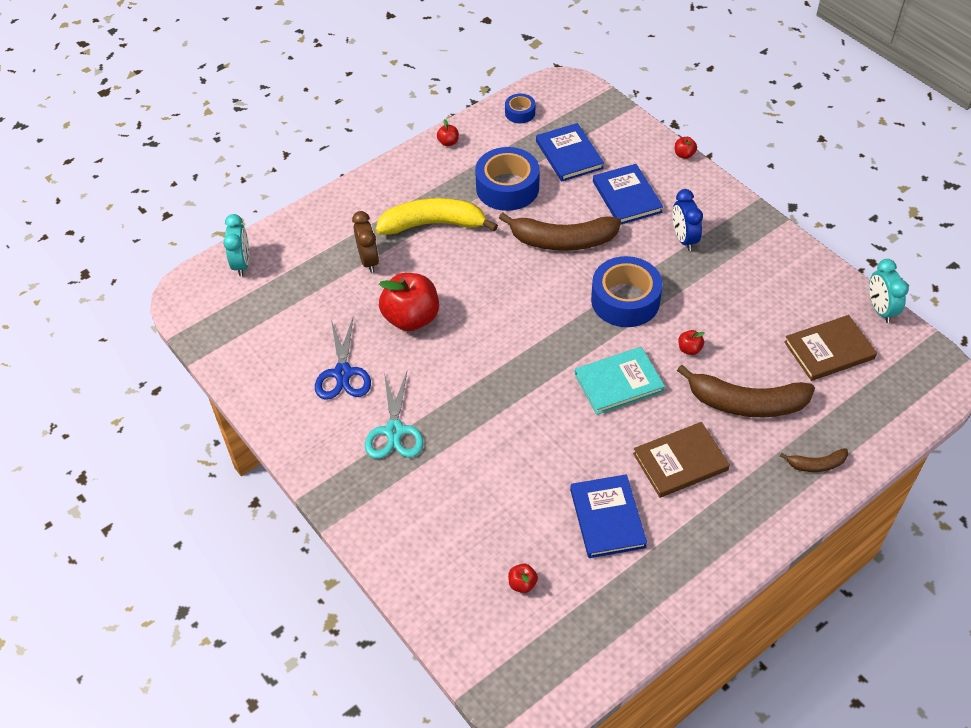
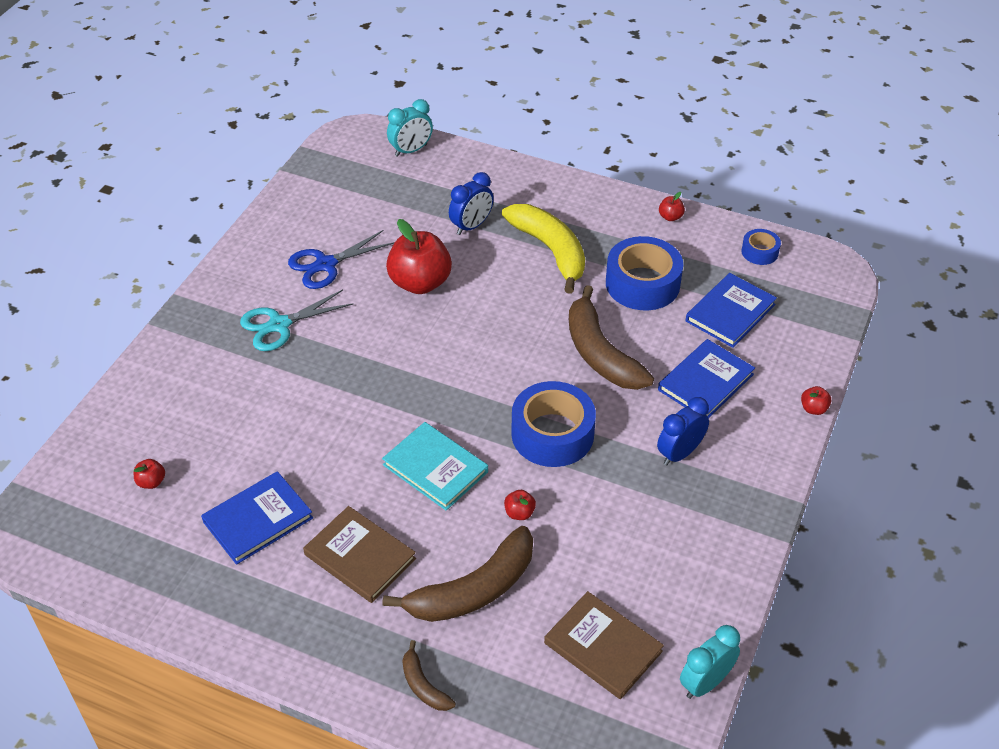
camera: 60 degrees right, 5 degrees down
brown clock [352,211,379,273] -> blue clock [449,172,494,235]
brown banana [677,365,815,417] -> brown banana turned 105 degrees counterclockwise [382,526,533,622]

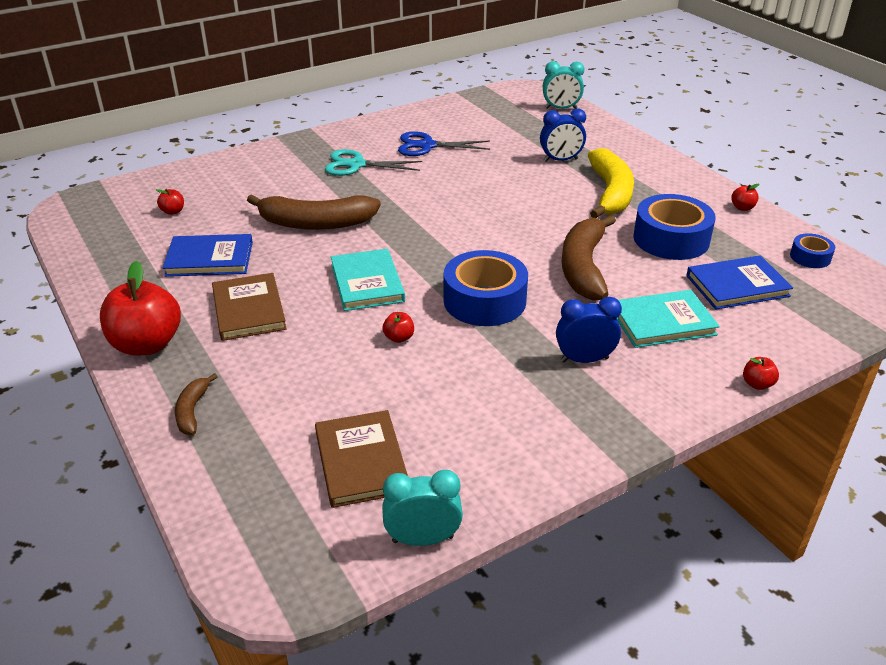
camera: 35 degrees right, 10 degrees down
brown banana [382,526,533,622] -> brown banana moved to [247,194,381,230]
red apple [386,219,452,294] -> red apple moved to [100,261,181,356]
blue book [658,339,755,418] -> turquoise book [617,290,720,348]

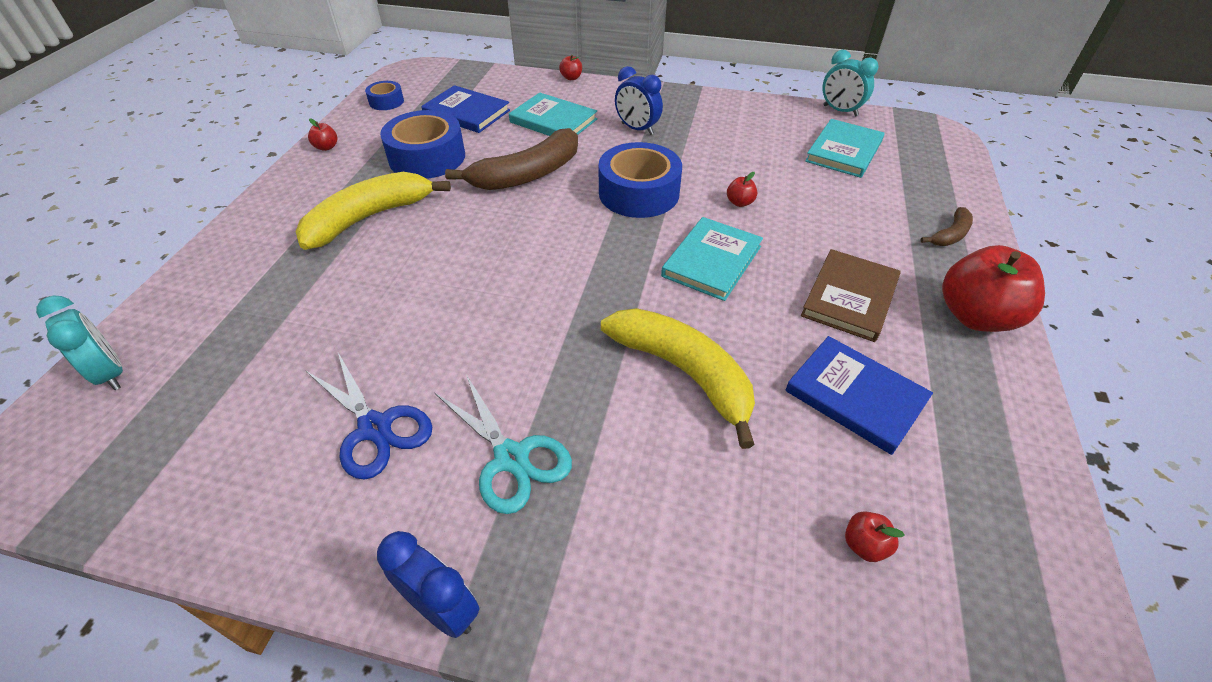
camera: 135 degrees left, 10 degrees up
brown banana [247,194,381,230] -> yellow banana [601,308,755,449]
brown book [315,410,408,508] -> turquoise book [805,119,885,178]
blue clock [540,109,586,162] -> blue clock moved to [377,531,479,638]

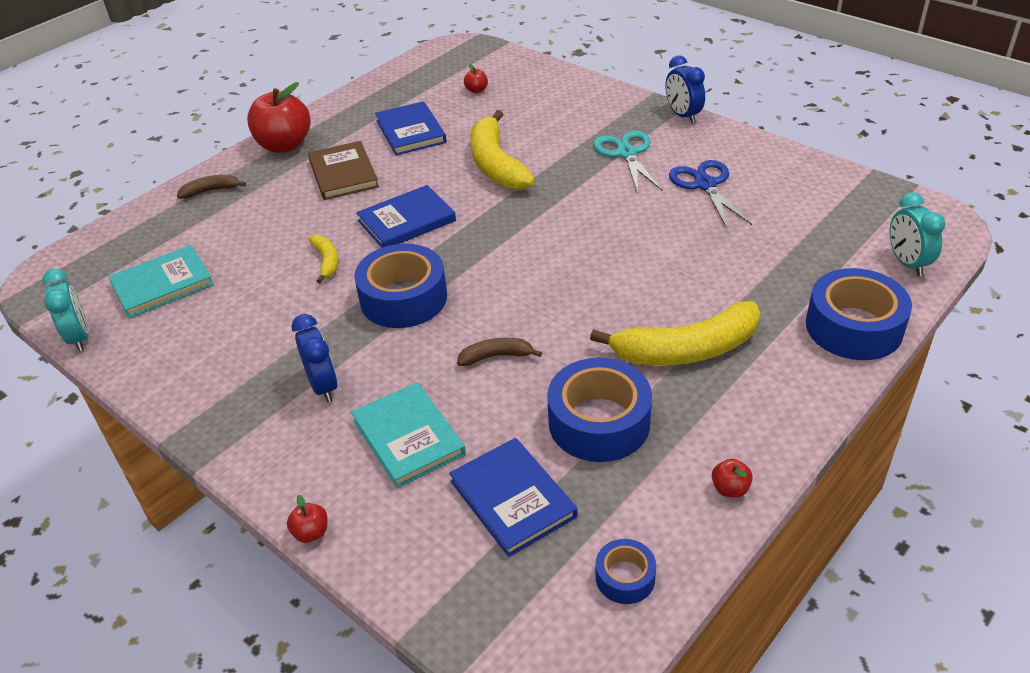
camera: 150 degrees left, 5 degrees down
brown banana [445,128,578,190] -> brown banana [457,338,542,366], size x0.48
turquoise book [661,217,763,301] -> blue book [356,185,456,248]
red apple [727,172,757,207] -> yellow banana [308,235,338,283]
brown book [801,249,901,342] -> brown book turned 75 degrees counterclockwise [308,141,379,200]
none -> blue tape [806,268,912,360]

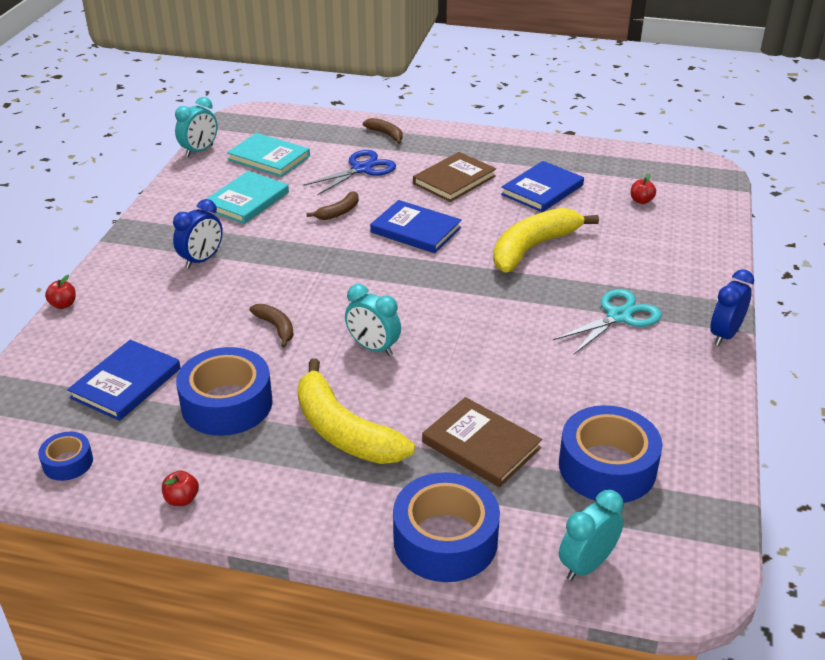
camera: 60 degrees right, 5 degrees down
red apple [247,82,311,153] -> none
yellow banana [308,235,338,283] -> brown banana [307,191,359,220]
turquoise book [351,382,466,488] -> turquoise book moved to [206,171,289,224]
blue tape [354,244,447,328] -> blue tape moved to [559,405,662,503]
blue scissors [669,160,752,228] -> blue scissors moved to [303,150,396,195]
none -> turquoise clock [345,284,401,356]
none -> brown book [422,397,542,487]

